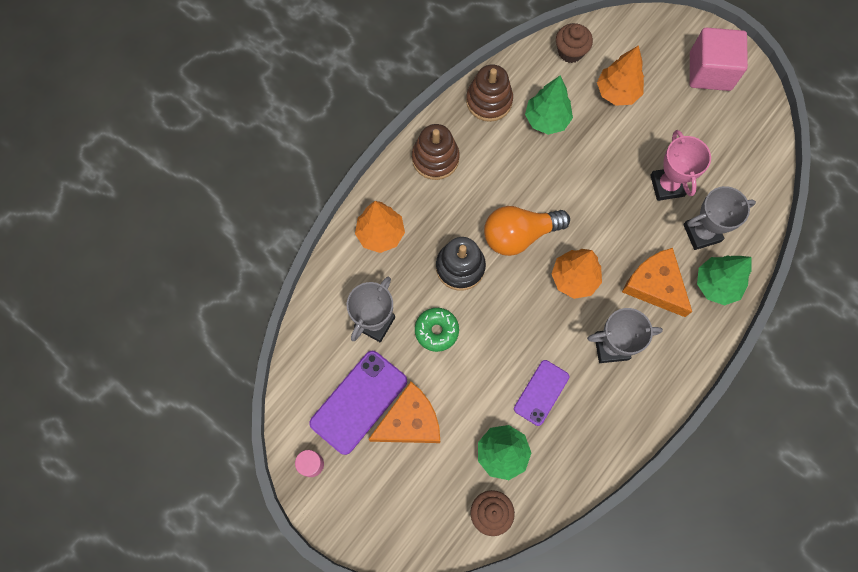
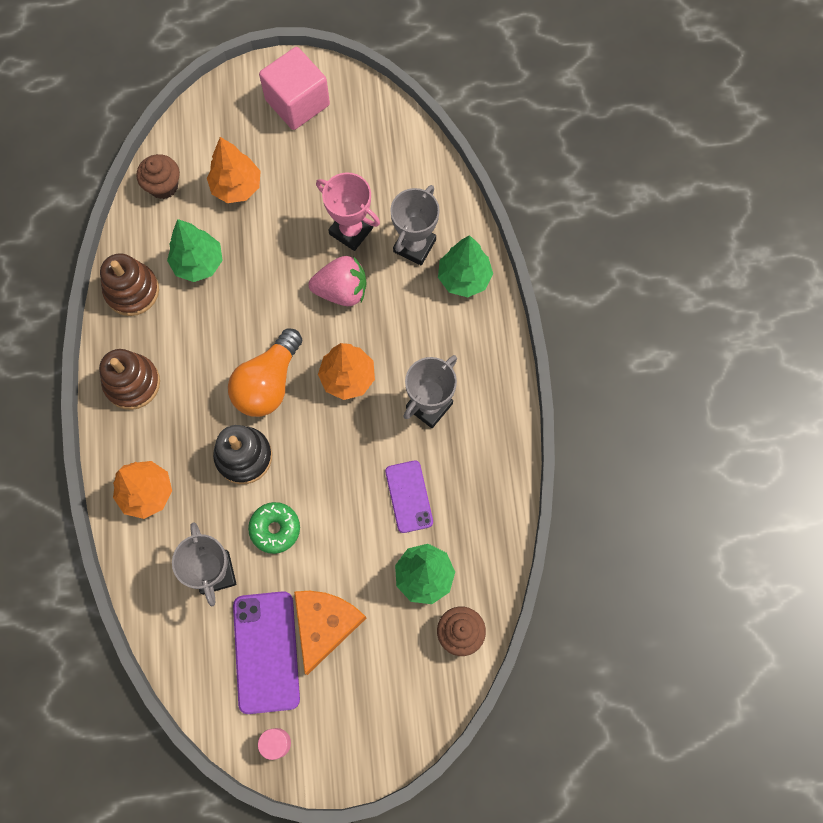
camera: 45 degrees left, 0 degrees up
orange cheese [622,248,692,317] -> none
none -> pink strawberry [308,256,367,306]

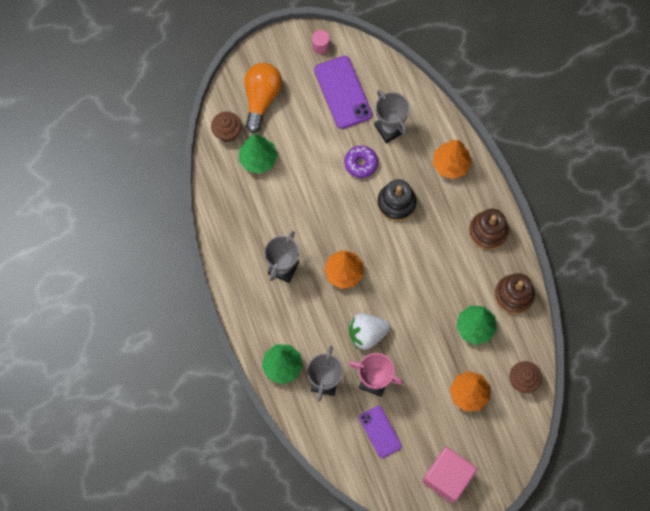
camera: 165 degrees right, 0 degrees up
orange light bulb [228,328,302,417] -> orange light bulb moved to [244,63,282,133]
green donut [248,502,300,554] -> purple donut [345,146,378,178]
orange cheese [294,591,366,675] -> none
pink strawberry [308,256,367,306] -> white strawberry [349,313,391,350]
purple phone [385,461,433,533] -> purple phone moved to [359,406,402,458]

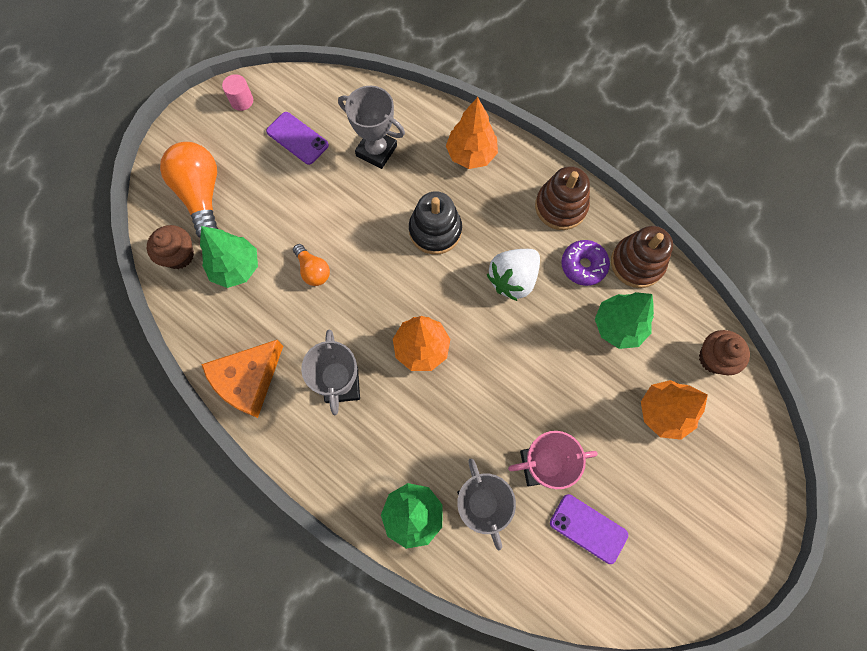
camera: 30 degrees left, 0 degrees up
purple phone [314,56,372,129] -> purple phone [266,112,329,165], size x0.62
purple donut [345,146,378,178] -> purple donut moved to [561,240,610,286]
white strawberry [349,313,391,350] -> white strawberry moved to [487,249,540,301]
pink cube [422,447,477,503] -> none
none -> orange cheese [201,340,283,418]
none -> orange light bulb [293,244,330,286]

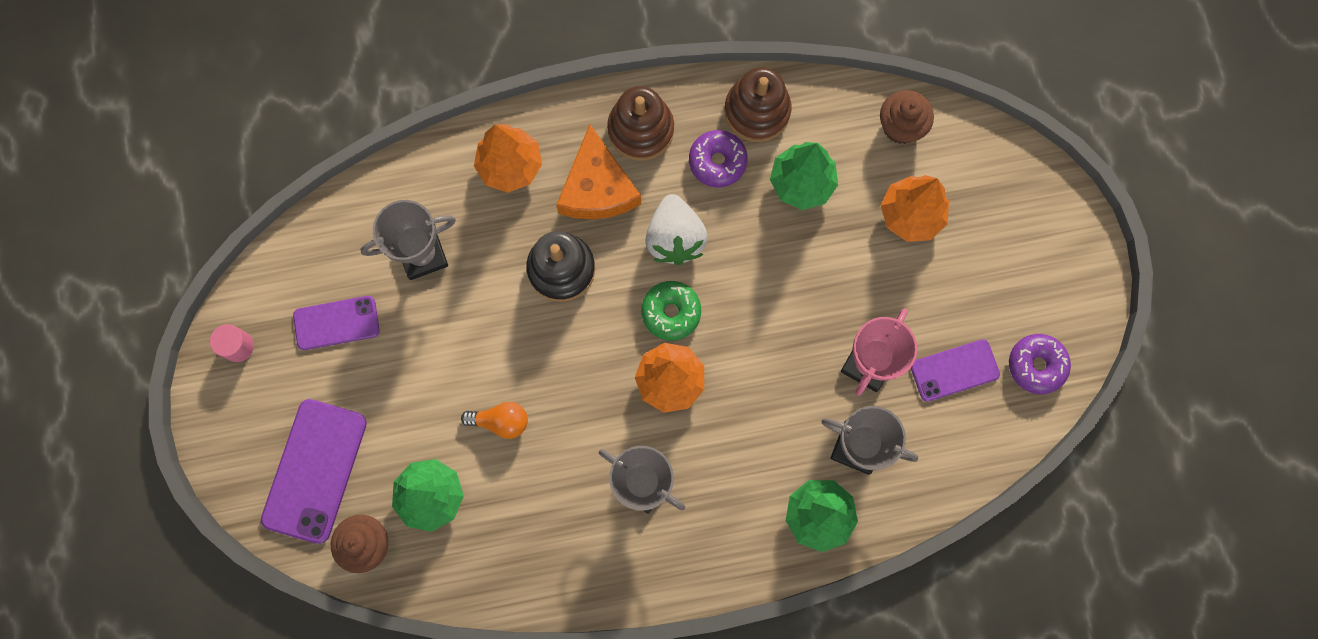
camera: 50 degrees left, 5 degrees up
orange light bulb [160,142,218,238] -> purple phone [261,399,367,544]
orange cheese [201,340,283,418] -> orange cheese moved to [556,124,641,219]
none -> green donut [641,281,701,340]
none -> purple donut [1009,334,1071,394]

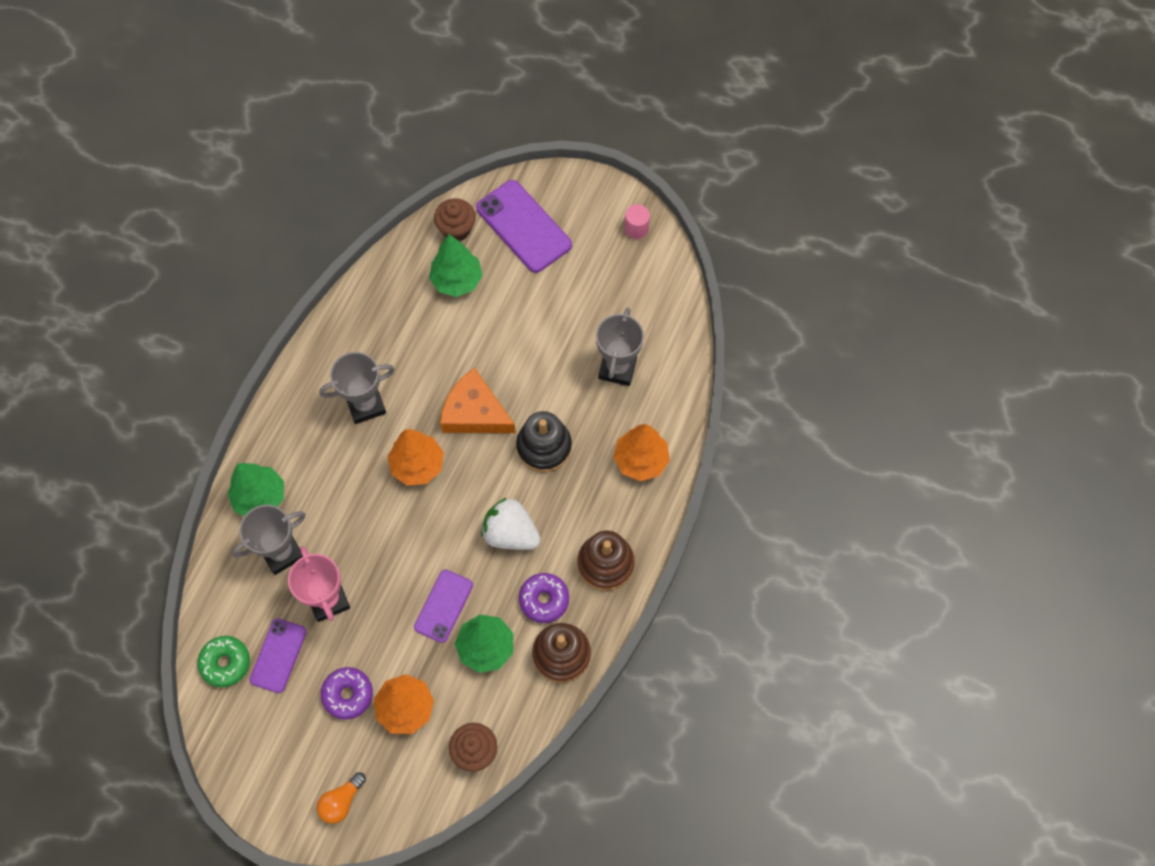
camera: 125 degrees right, 10 degrees down
purple phone [293,296,380,350] -> purple phone moved to [414,570,473,643]
orange light bulb [461,402,528,439] -> orange light bulb moved to [317,772,366,824]
orange cheese [556,124,641,219] -> orange cheese moved to [440,368,516,433]
green donut [641,281,701,340] -> green donut moved to [197,636,250,687]
purple donut [1009,334,1071,394] -> purple donut moved to [321,667,373,720]

